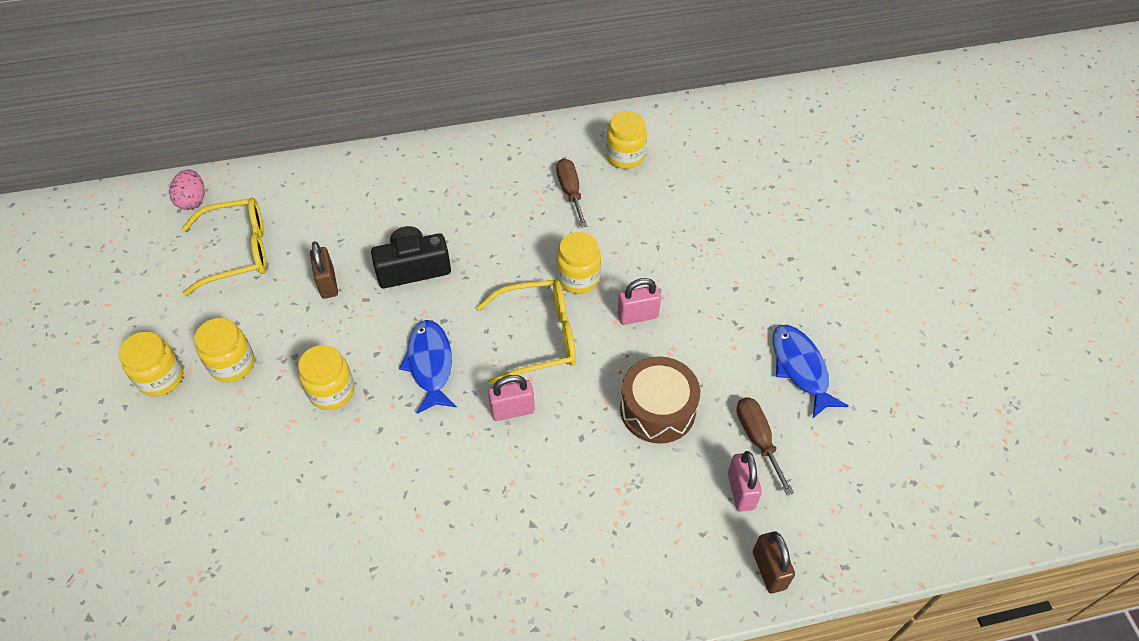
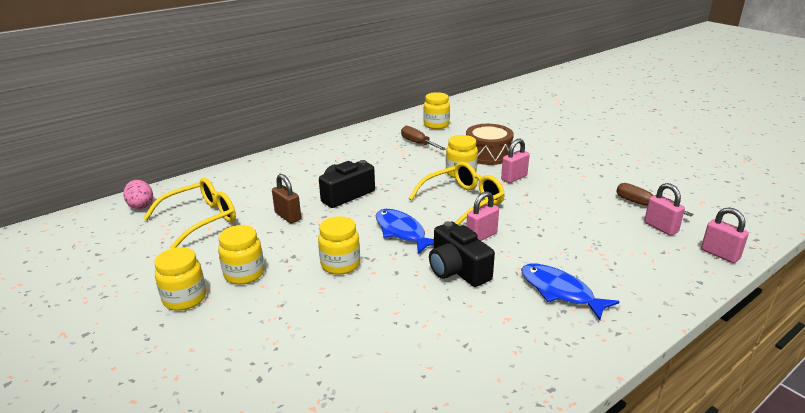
camera: 25 degrees left, 25 degrees down
brown drum [620,356,700,444] -> brown drum moved to [466,124,514,165]
brown padlock [753,531,795,593] -> pink padlock [701,207,749,263]
blue fish [773,325,849,418] -> blue fish moved to [521,264,620,320]
none -> black camera [429,221,495,287]

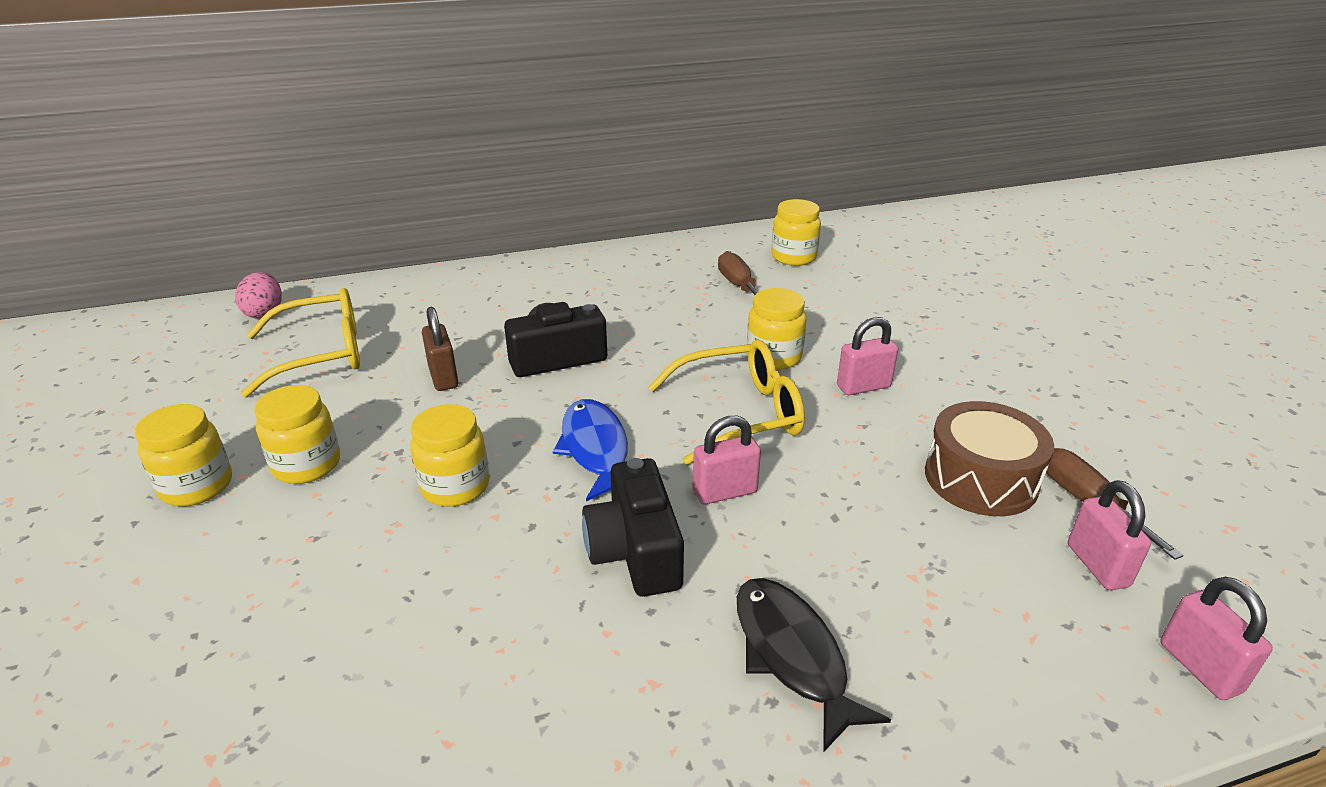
camera: 20 degrees right, 5 degrees up
brown drum [466,124,514,165] -> brown drum moved to [925,401,1054,516]
blue fish [521,264,620,320] -> black fish [737,578,891,753]

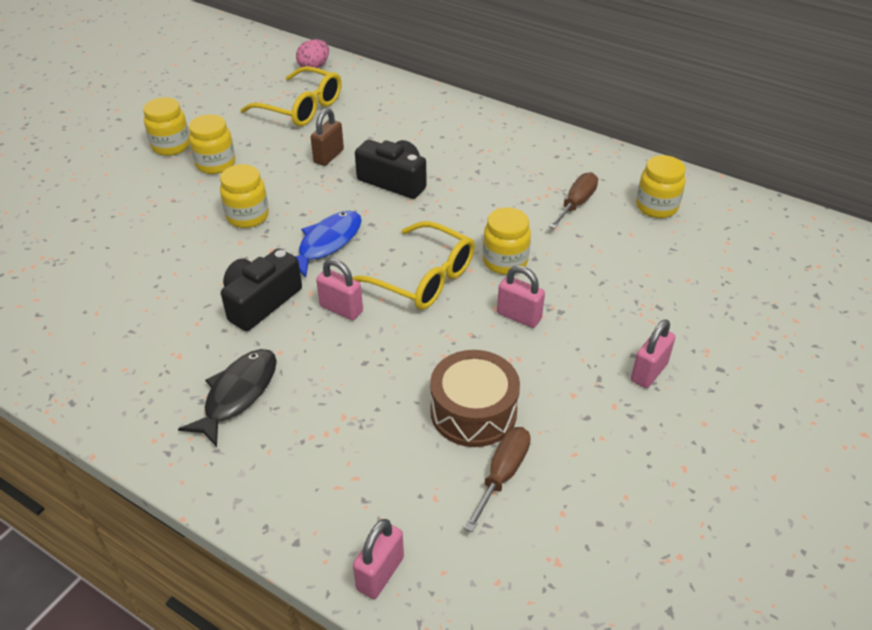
camera: 50 degrees right, 10 degrees up
pink padlock [1068,480,1151,590] -> pink padlock moved to [631,319,676,388]

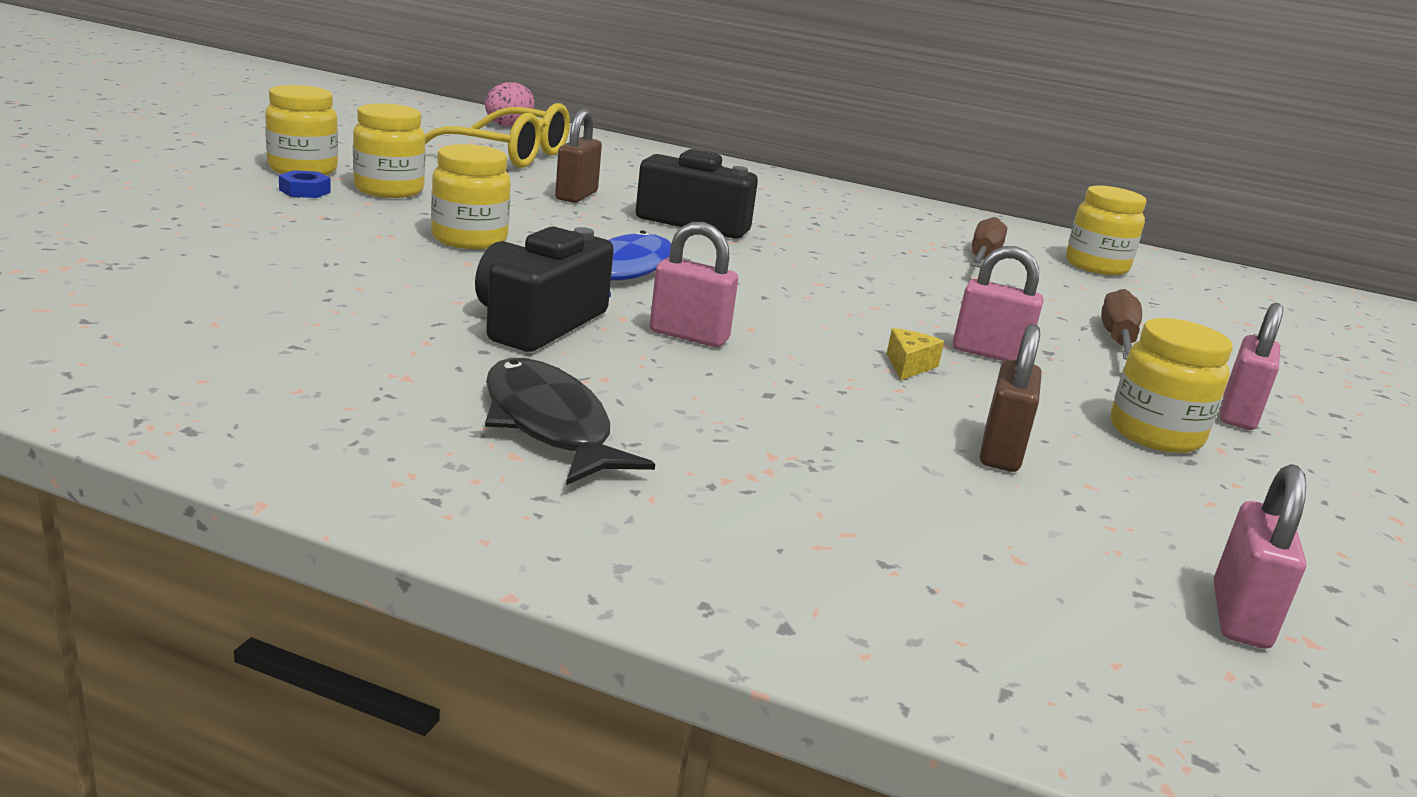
camera: 15 degrees left, 20 degrees down
black fish [178,349,277,447] -> black fish turned 45 degrees counterclockwise [485,358,655,485]
yellow glasses [352,221,475,310] -> none
pink padlock [353,519,404,599] -> pink padlock moved to [1214,464,1306,649]
brown drum [430,350,520,447] -> brown padlock [980,324,1042,472]
brown screwdriver [464,427,531,532] -> brown screwdriver moved to [1101,289,1142,360]
yellow jar [483,208,531,275] -> yellow jar moved to [1111,318,1233,453]
none -> blue nut [279,170,331,198]
none -> yellow cheese [887,328,944,380]

